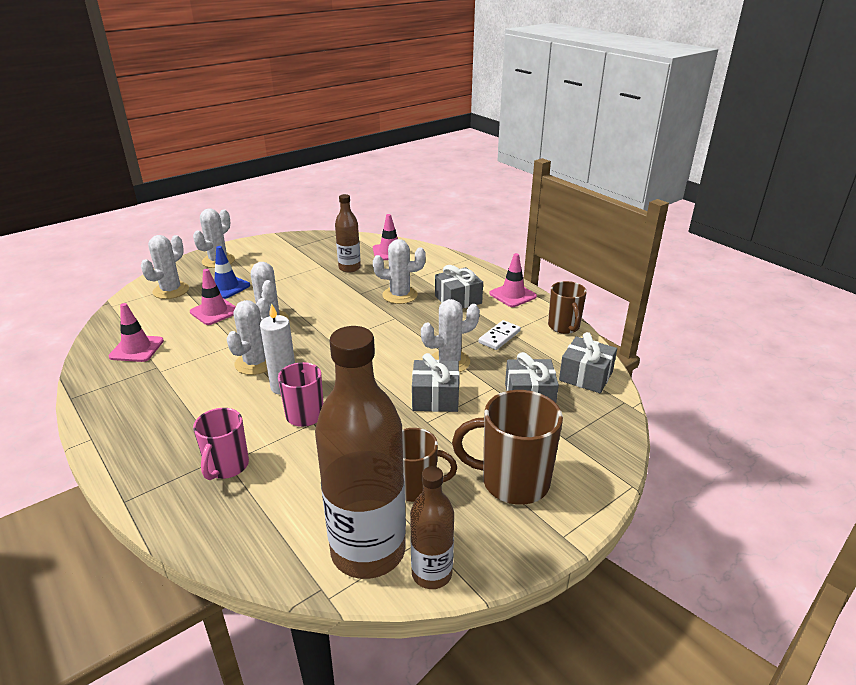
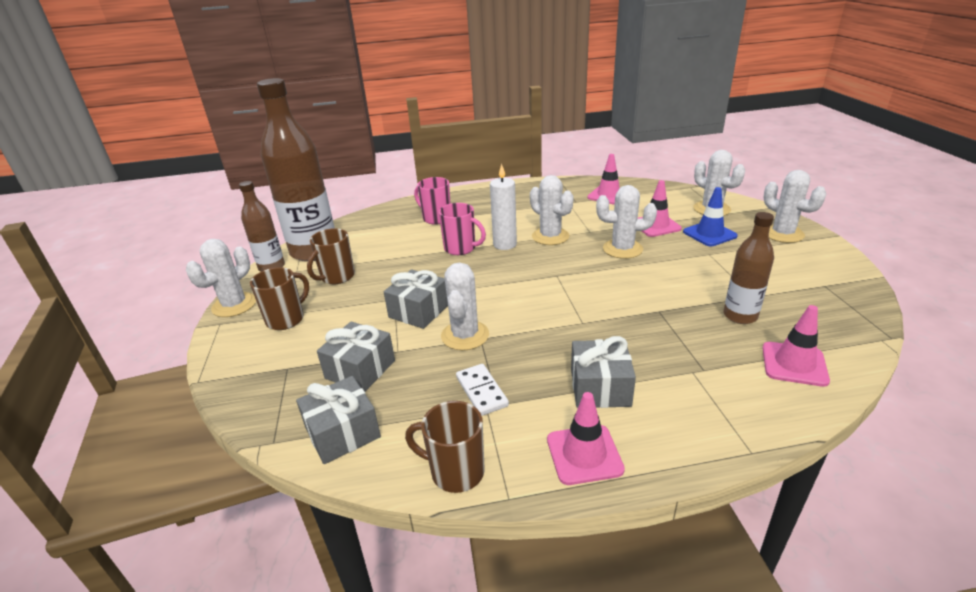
camera: 120 degrees right, 0 degrees up
white cactus [373,239,426,304] -> white cactus moved to [186,239,256,317]
brown mug [452,390,563,505] -> brown mug [250,267,309,330], size x0.65

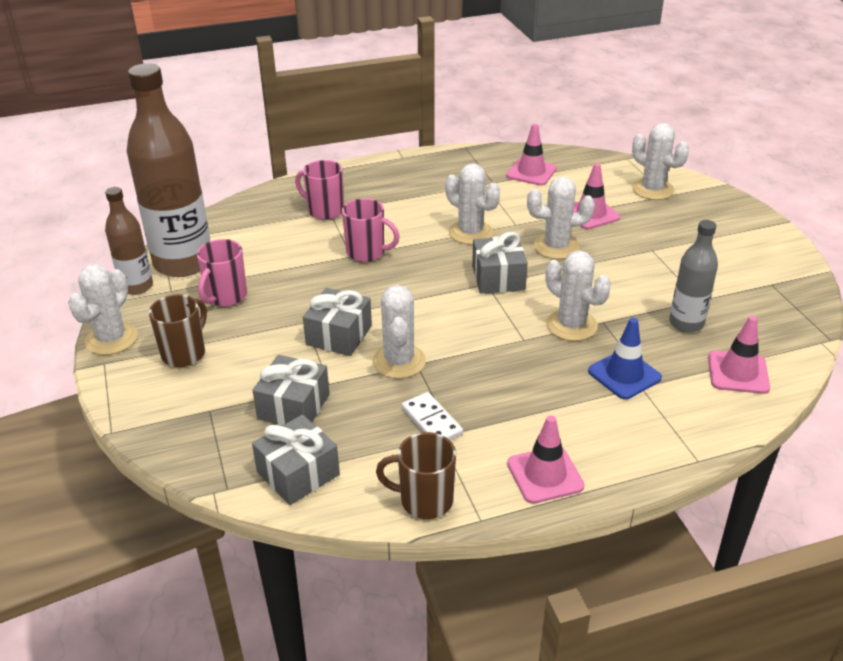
camera: 10 degrees left, 5 degrees up
brown mug [307,228,355,284] -> pink mug [197,239,247,307]
white candle [490,164,517,250] -> none
grey gift [571,336,636,408] -> grey gift moved to [472,232,528,294]
blue traffic cone [683,187,738,246] -> blue traffic cone moved to [588,318,662,399]
brown bottle [724,212,774,324] -> grey bottle [669,220,718,333]
white cactus [764,170,826,243] -> white cactus moved to [546,251,611,341]

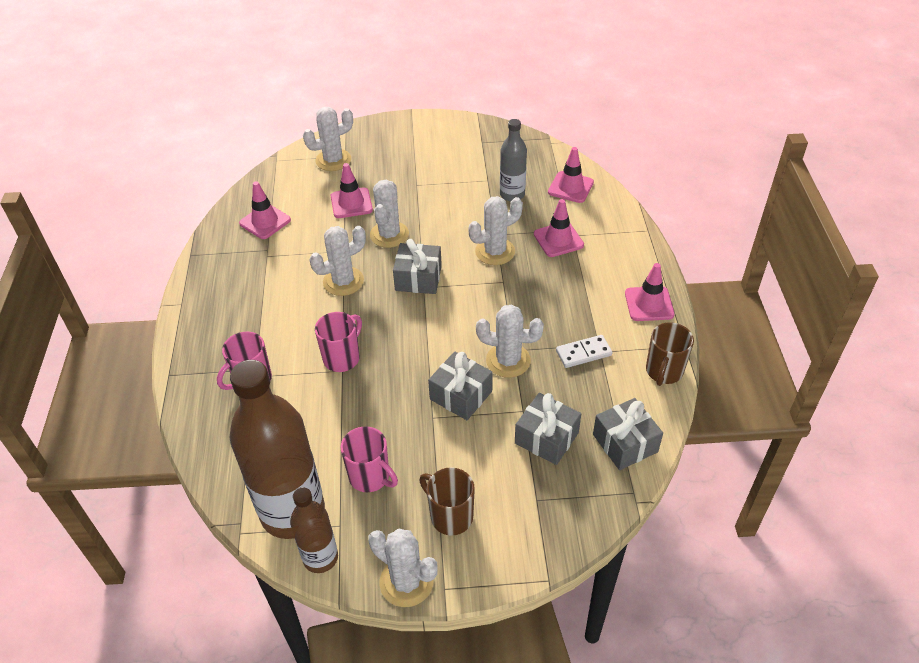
camera: 75 degrees left, 10 degrees up
blue traffic cone [588,318,662,399] -> pink traffic cone [534,199,584,257]

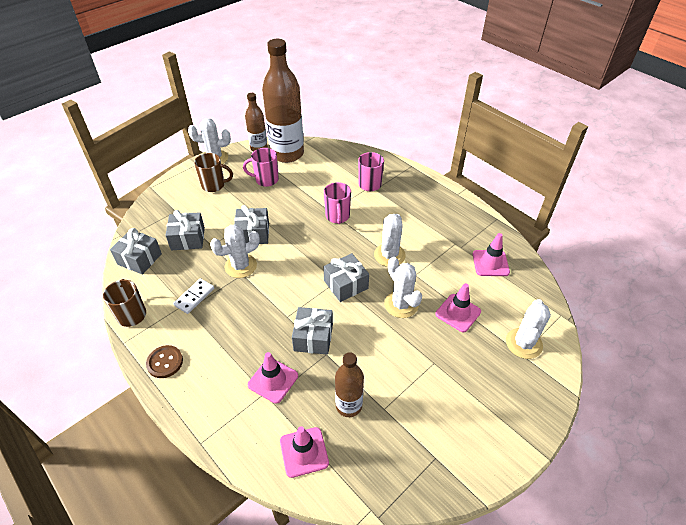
camera: 140 degrees right, 0 degrees up
white cactus [468,196,523,265] -> grey gift [292,307,333,355]
grey bottle [500,119,527,201] -> brown bottle [335,352,364,417]
pink traffic cone [625,263,675,321] -> brown button [146,345,183,378]

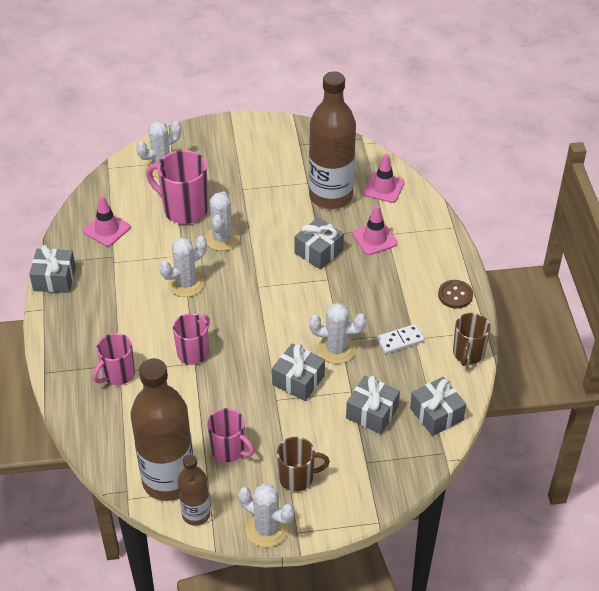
camera: 145 degrees left, 0 degrees up
brown mug [194,153,233,192] -> brown mug turned 135 degrees clockwise [277,437,330,492]
grey gift [323,253,369,302] -> grey gift moved to [29,245,76,293]
brown bottle [335,352,364,417] -> brown bottle [309,71,356,209], size x1.90
pink traffic cone [435,283,481,332] -> pink mug [146,150,208,224]

